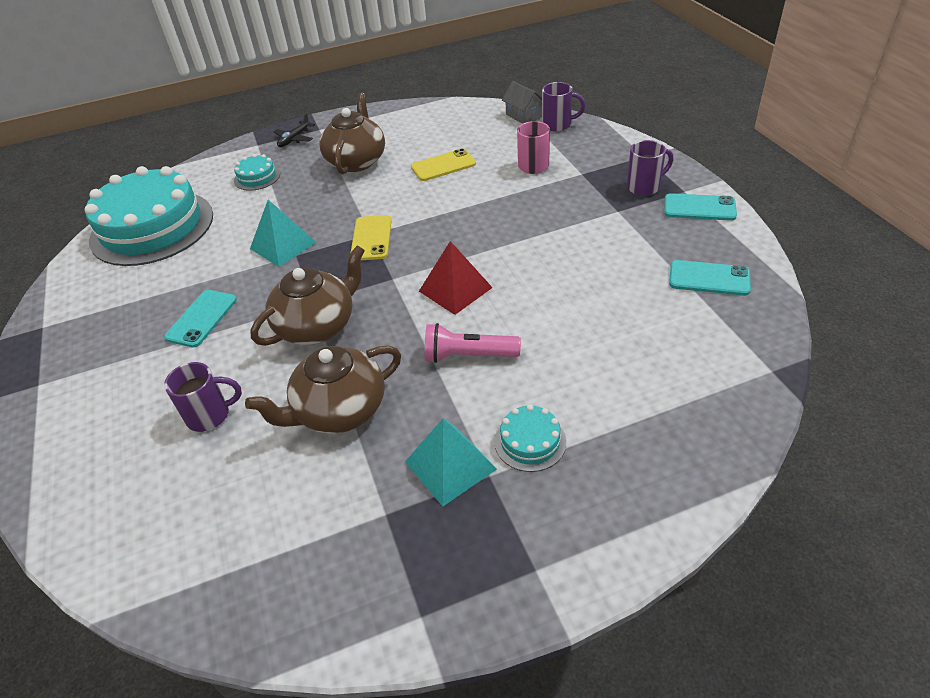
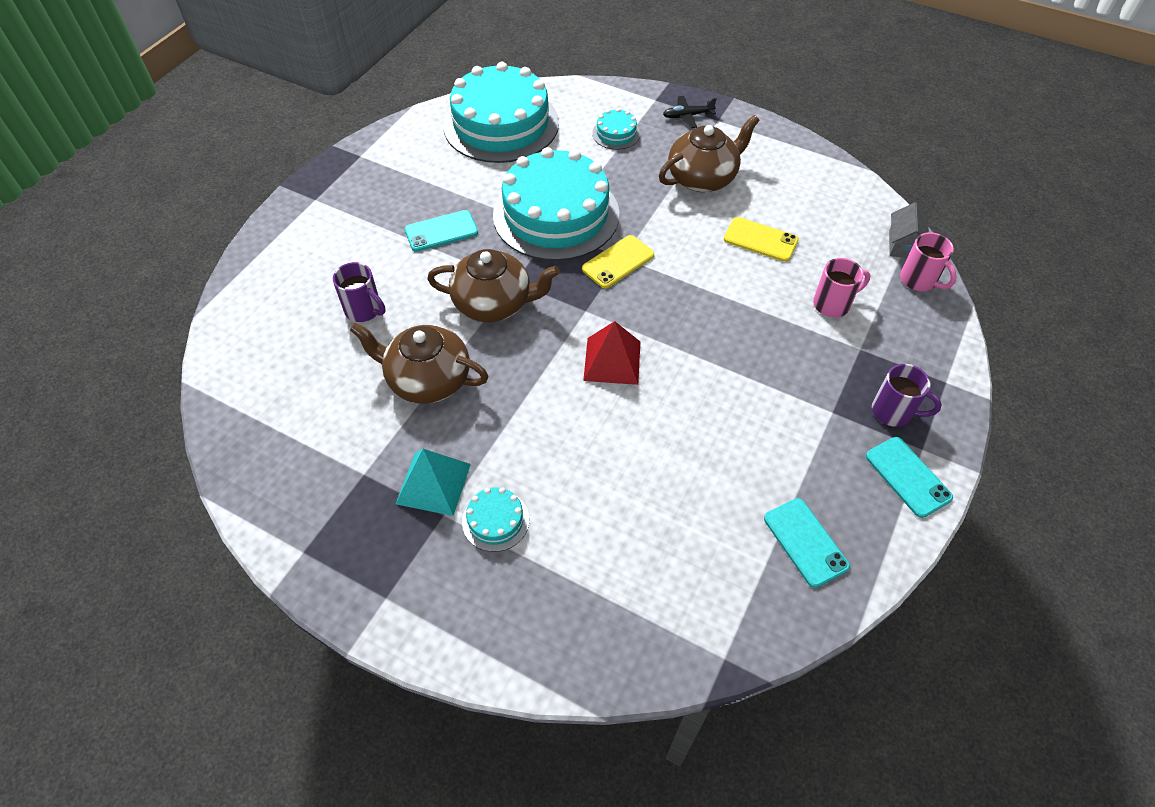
camera: 45 degrees right, 10 degrees up
turquoise pyramid [250,200,317,267] -> turquoise cake [493,147,619,261]
pink flashlight [425,323,521,363] -> none
purple mug [542,82,586,131] -> pink mug [900,232,957,291]

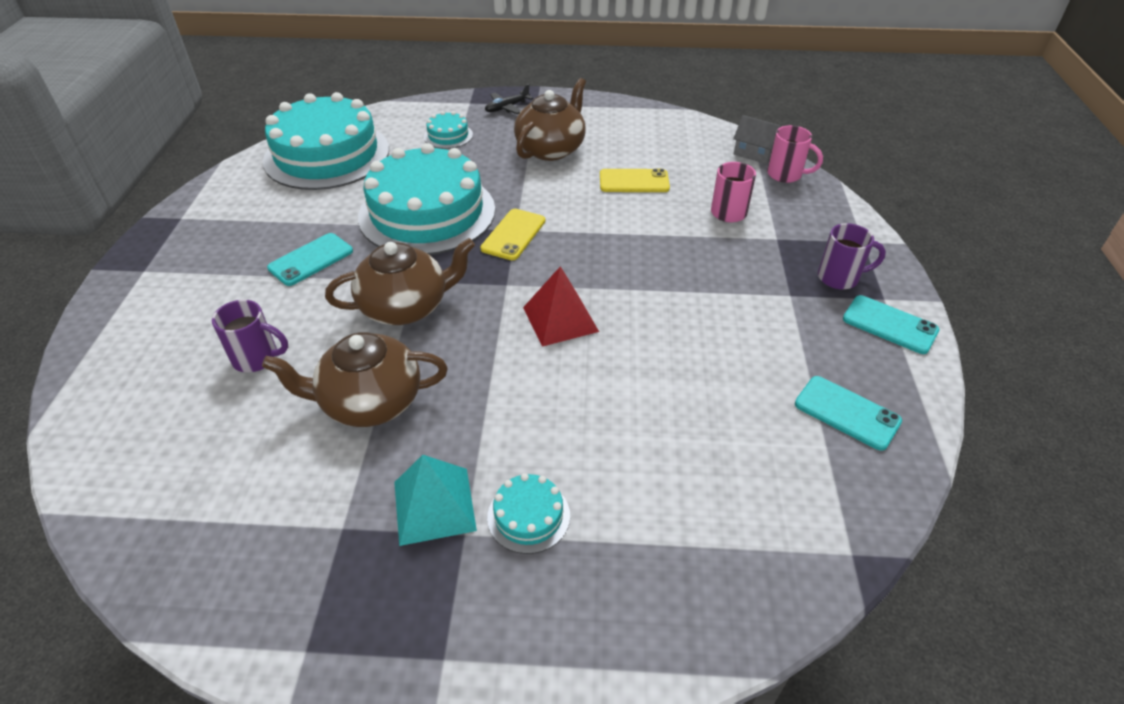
camera: 25 degrees left, 10 degrees down
grey house [889,202,929,258] -> grey house turned 45 degrees counterclockwise [733,115,781,164]

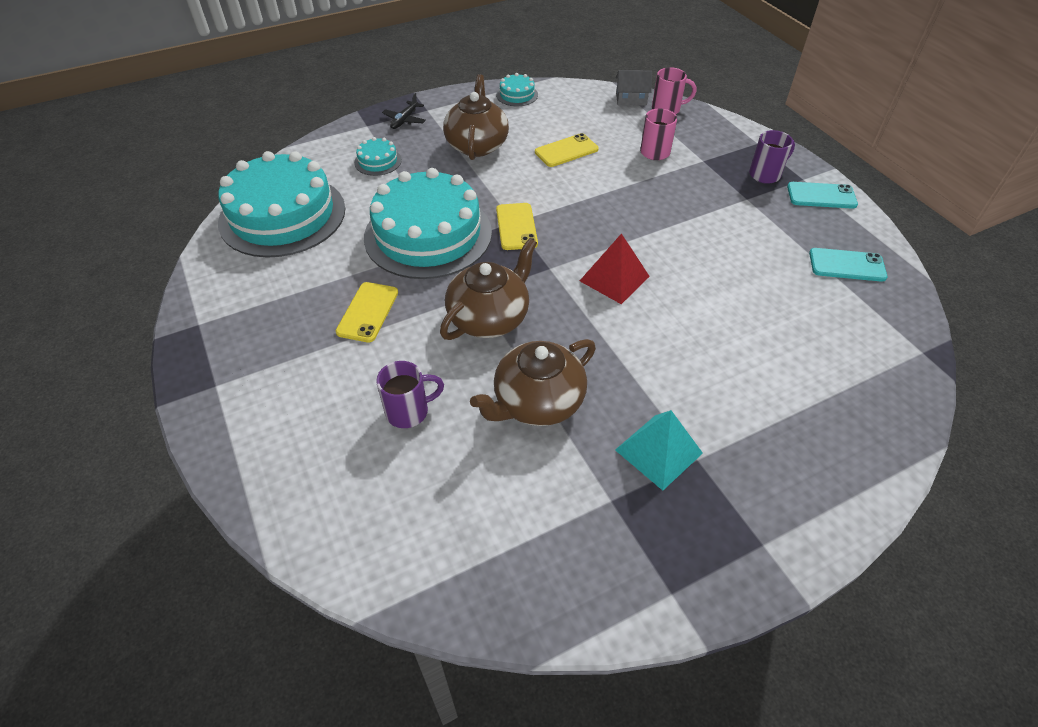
camera: 30 degrees left, 5 degrees up
turquoise phone [267,233,353,286] -> yellow phone [336,282,398,343]
turquoise cake [487,473,570,554] -> turquoise cake moved to [496,73,538,106]

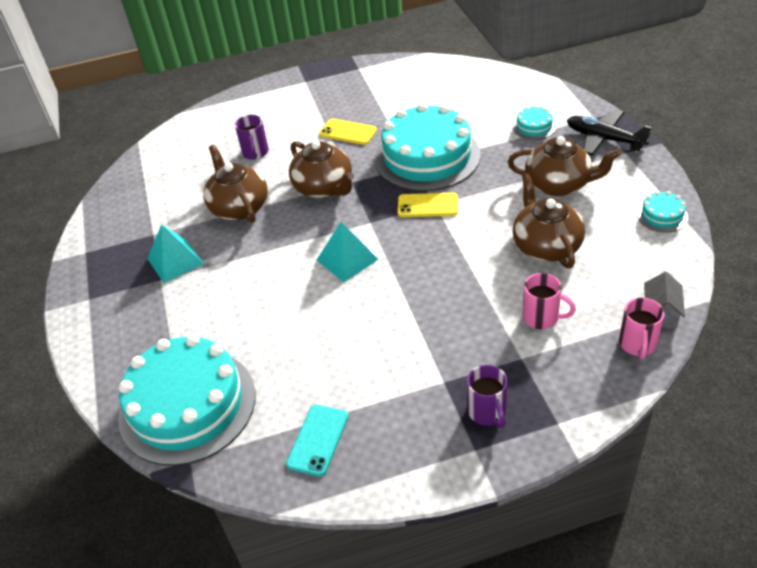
camera: 105 degrees right, 5 degrees down
turquoise cake [218,151,345,258] -> turquoise cake moved to [118,334,255,466]
black plane [382,93,426,129] -> black plane [567,109,651,155], size x1.70
yellow phone [535,133,599,167] -> brown teapot [513,174,585,268]
red pyramid [580,233,650,304] -> turquoise pyramid [317,222,379,282]
turquoise phone [787,182,858,209] -> none

